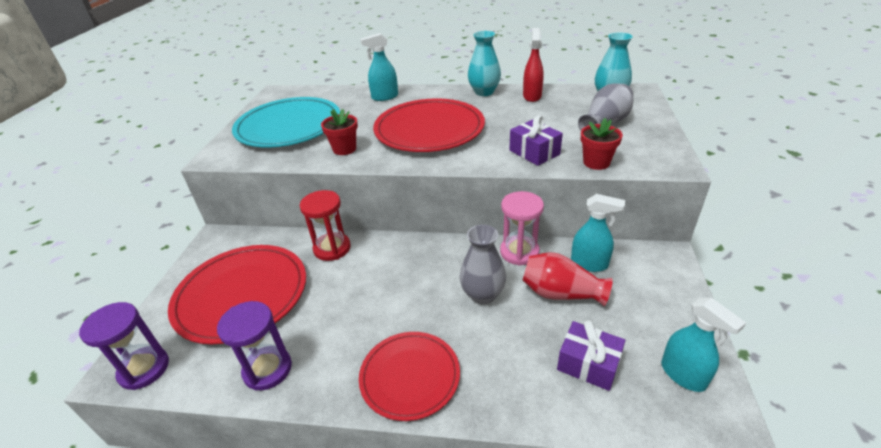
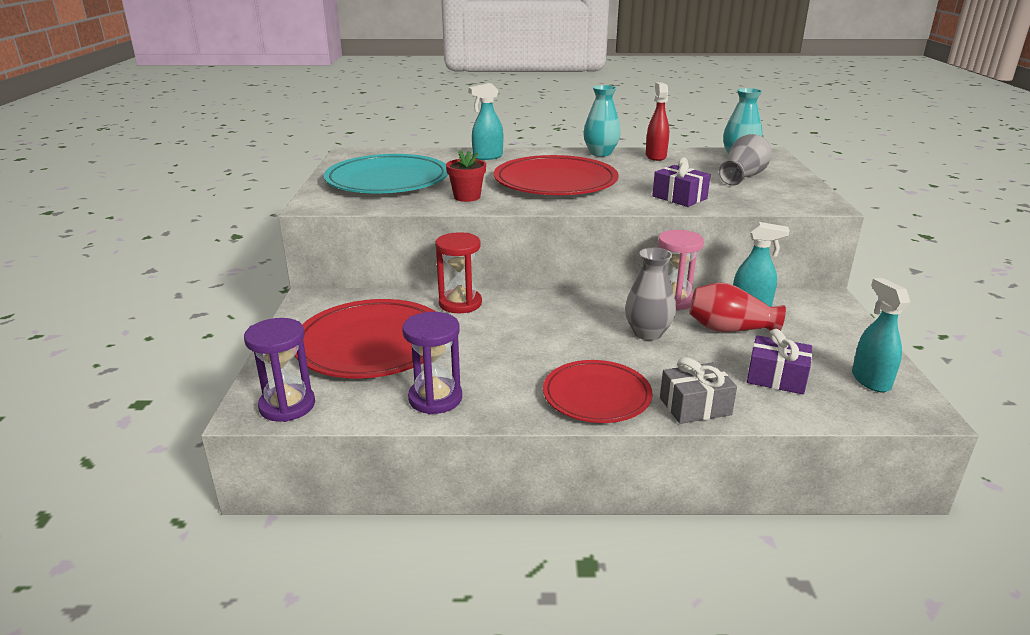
camera: 10 degrees left, 10 degrees down
red flower pot [581,118,623,170] -> none
turquoise spray bottle [661,298,746,392] -> turquoise spray bottle turned 150 degrees counterclockwise [852,278,910,392]
none -> grey gift [660,357,737,424]

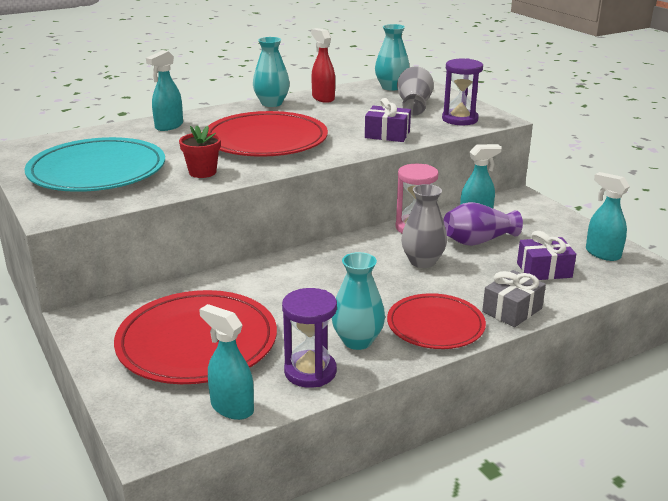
camera: 30 degrees left, 0 degrees up
purple hourglass [244,318,315,422] -> purple hourglass moved to [442,59,483,125]
red hourglass [435,232,482,313] -> none
red vase [690,283,786,332] -> purple vase [443,202,523,246]
none -> turquoise spray bottle [199,304,254,420]
none -> turquoise vase [332,252,385,350]

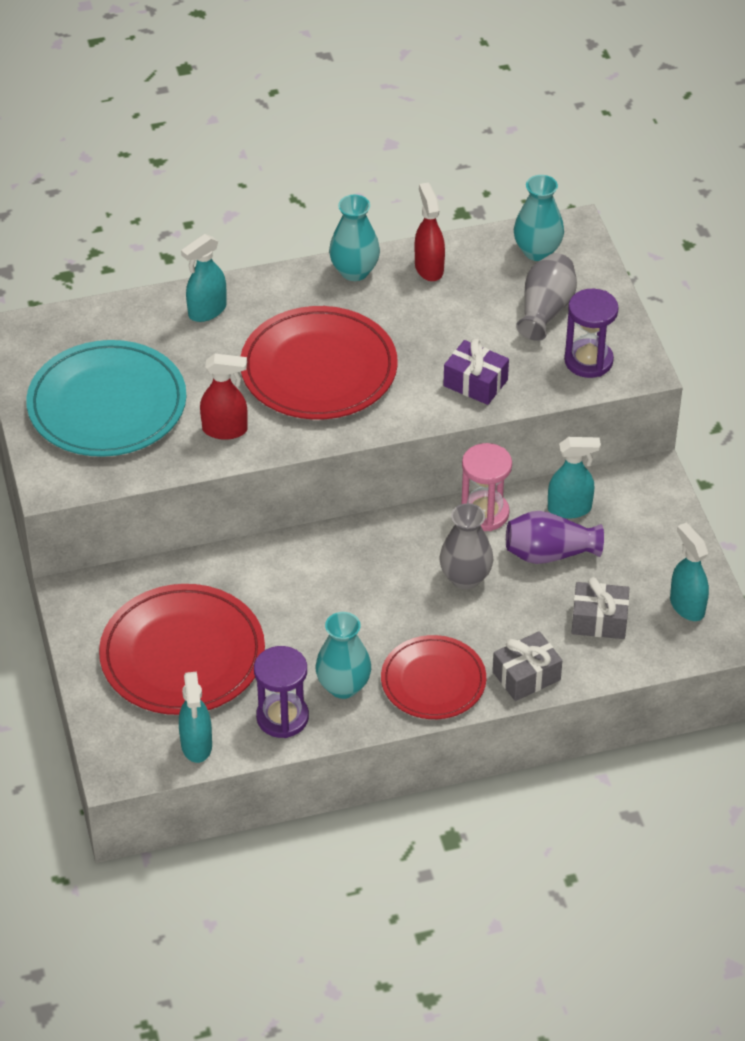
camera: 15 degrees right, 20 degrees up
red flower pot [179,125,221,178] -> red spray bottle [200,354,248,440]
turquoise spray bottle [199,304,254,420] -> turquoise spray bottle turned 150 degrees counterclockwise [179,672,212,763]
purple gift [517,231,576,280] -> grey gift [571,577,629,639]

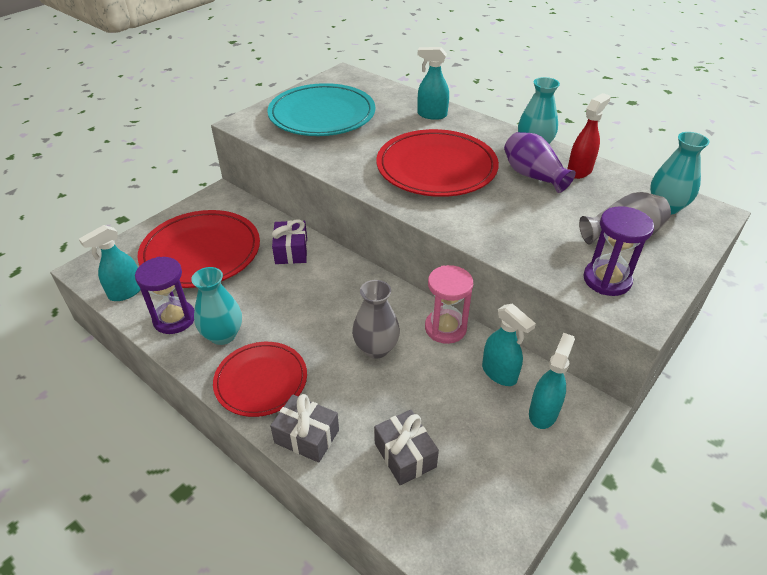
camera: 55 degrees right, 5 degrees down
red spray bottle [200,354,248,440] -> none
purple gift [443,339,509,405] -> purple gift moved to [272,219,307,264]
purple vase [506,511,604,564] -> purple vase moved to [504,132,576,193]
turquoise spray bottle [670,523,709,621] -> turquoise spray bottle moved to [529,333,575,429]

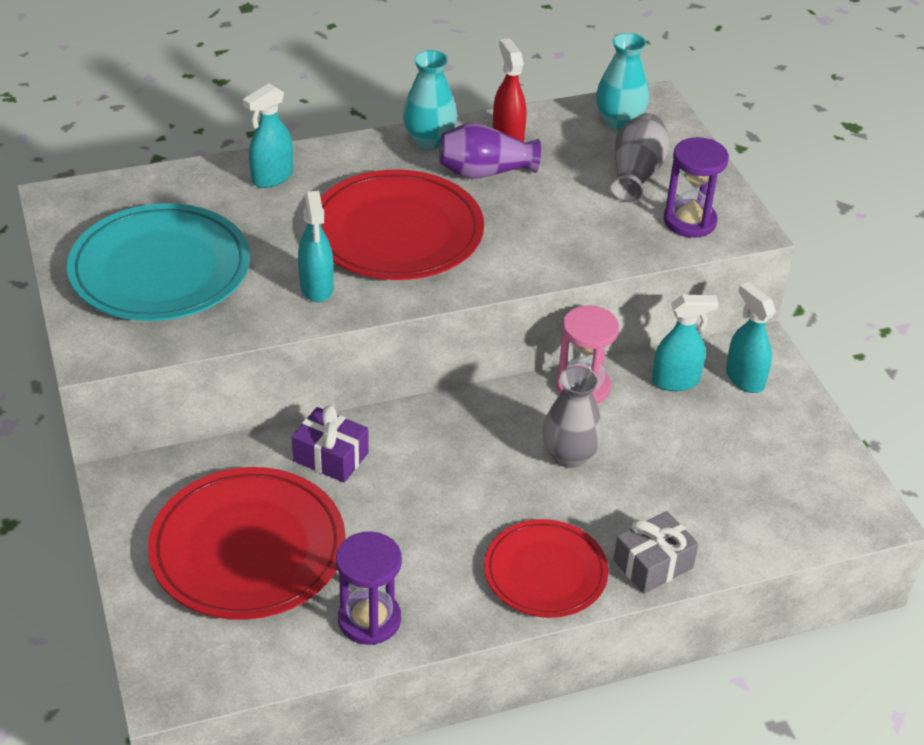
camera: 60 degrees left, 0 degrees up
turquoise spray bottle [79,225,141,301] -> turquoise spray bottle moved to [298,191,334,302]
turquoise vase [191,267,242,345] -> none
grey gift [374,410,439,485] -> none

